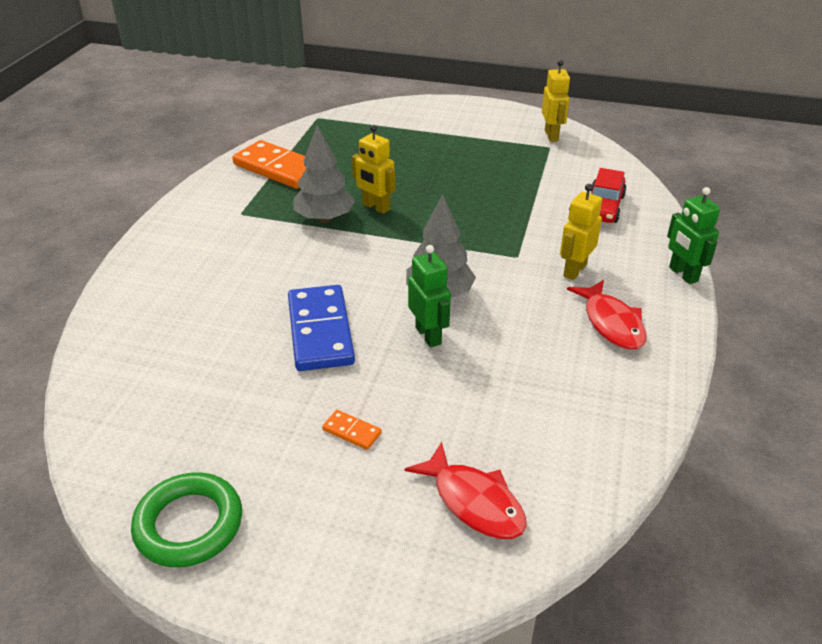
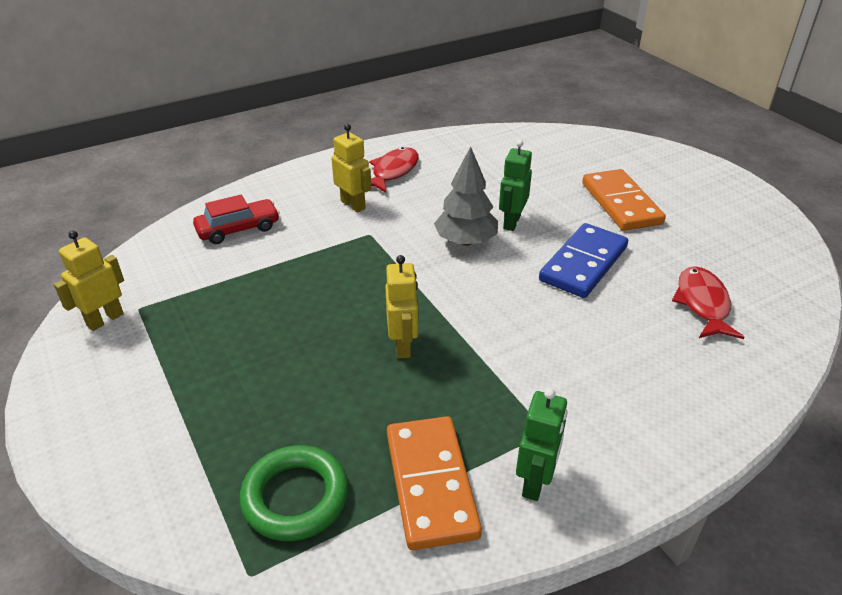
camera: 135 degrees left, 0 degrees up
green ring [131,472,242,567] -> green ring moved to [240,445,349,541]
grey tree [293,125,355,222] -> none
orange domino [322,410,381,450] -> orange domino [582,169,666,231], size x2.38
red fish [404,442,526,539] -> red fish moved to [672,266,744,339]
yellow robot [560,184,602,280] -> yellow robot turned 120 degrees counterclockwise [331,124,372,213]
green robot [667,187,720,284] -> green robot moved to [516,388,568,501]

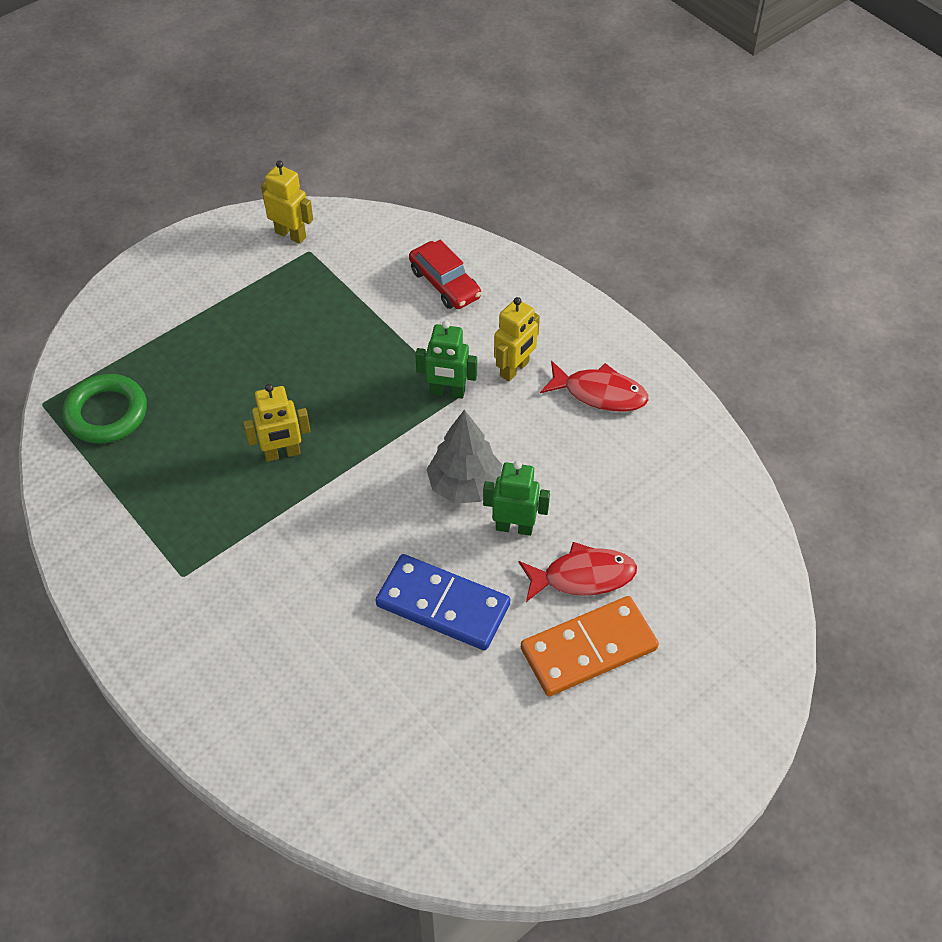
camera: 80 degrees right, 15 degrees up
orange domino [387,416,482,550] -> none
green robot [516,388,568,501] -> green robot moved to [415,321,477,399]
red fish [672,266,744,339] -> red fish moved to [519,542,637,602]

